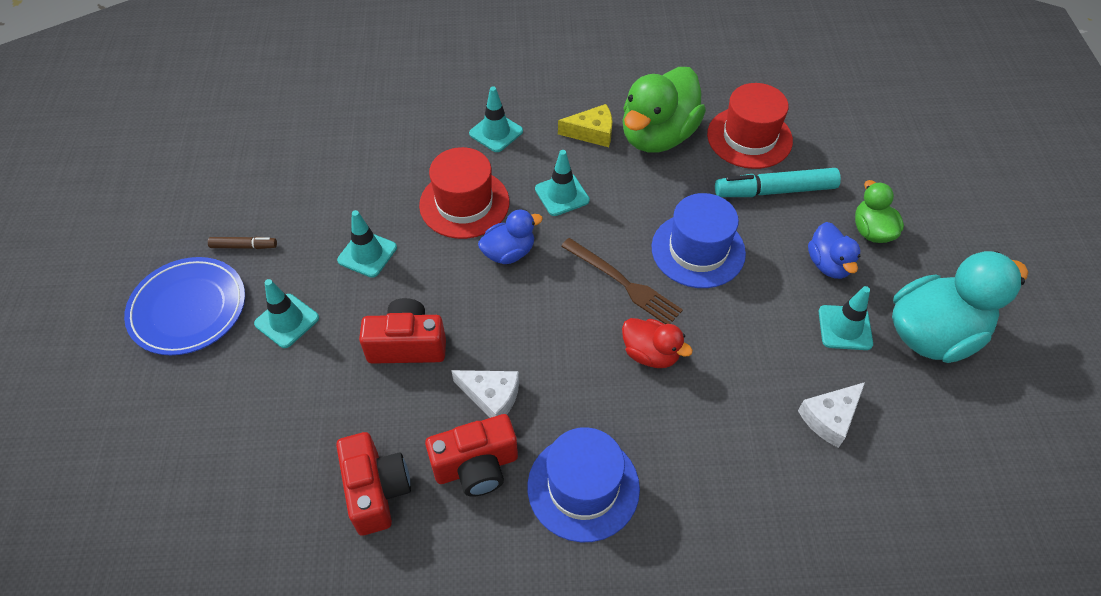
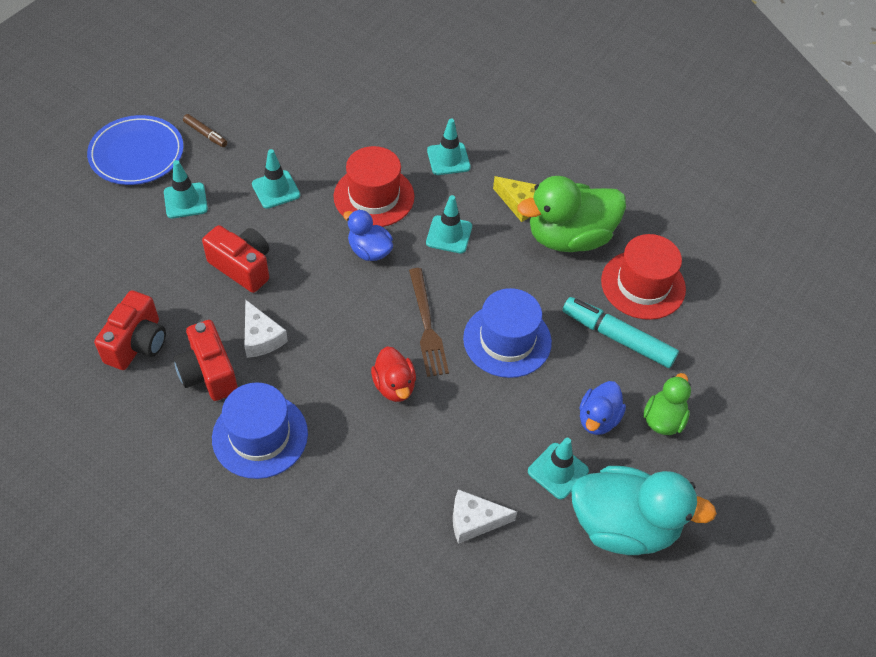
camera: 35 degrees right, 0 degrees up
red camera [425,414,518,497] -> red camera turned 45 degrees clockwise [174,320,238,401]
blue duck [478,210,543,264] -> blue duck turned 150 degrees counterclockwise [343,210,393,261]

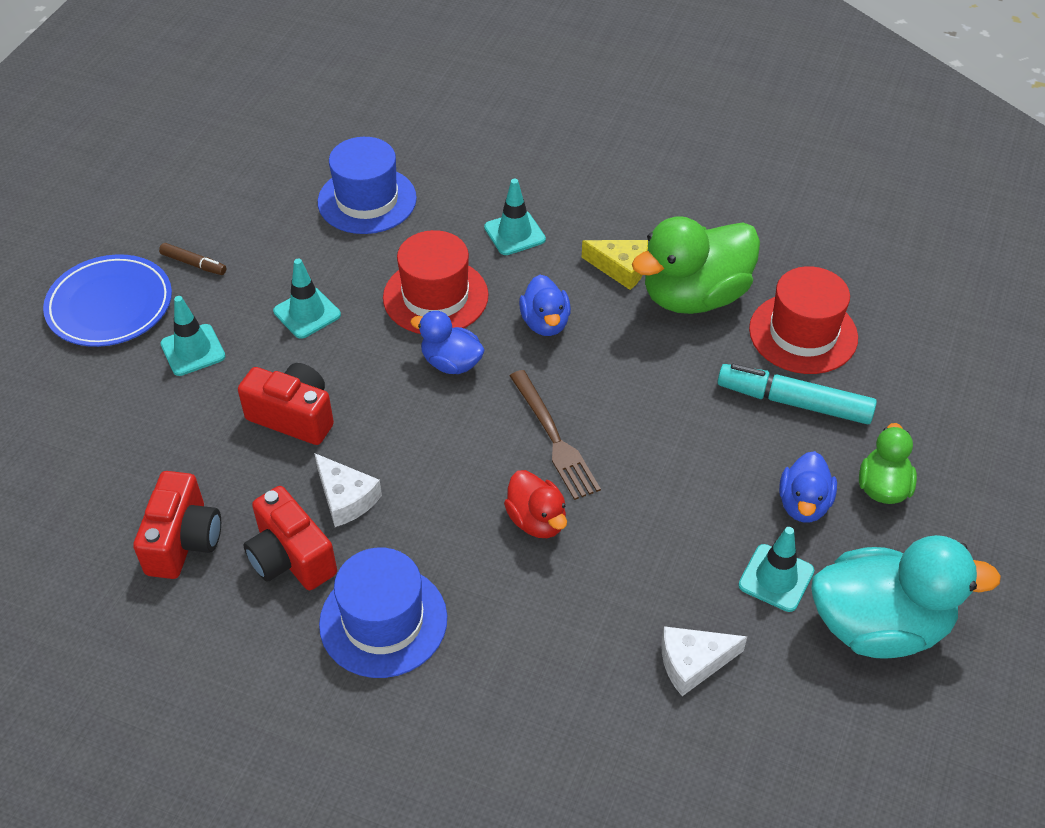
camera: 10 degrees left, 5 degrees down
turquoise traffic cone [426,195,472,253] -> blue duck [519,275,571,336]
blue hat [463,288,552,378] -> blue hat moved to [318,137,417,234]

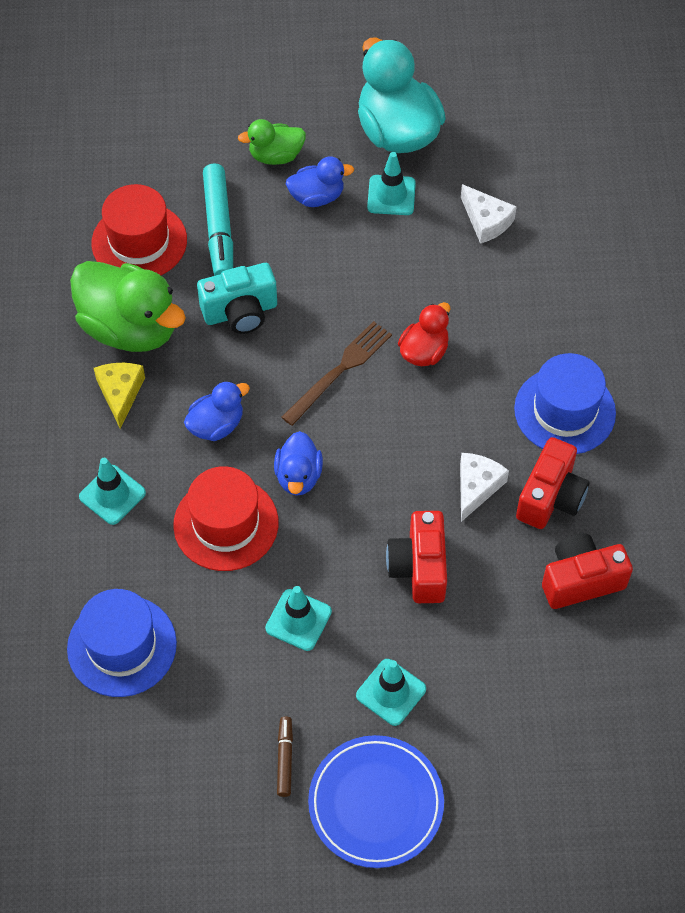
camera: 115 degrees left, 10 degrees up
none -> turquoise camera [197,263,277,334]

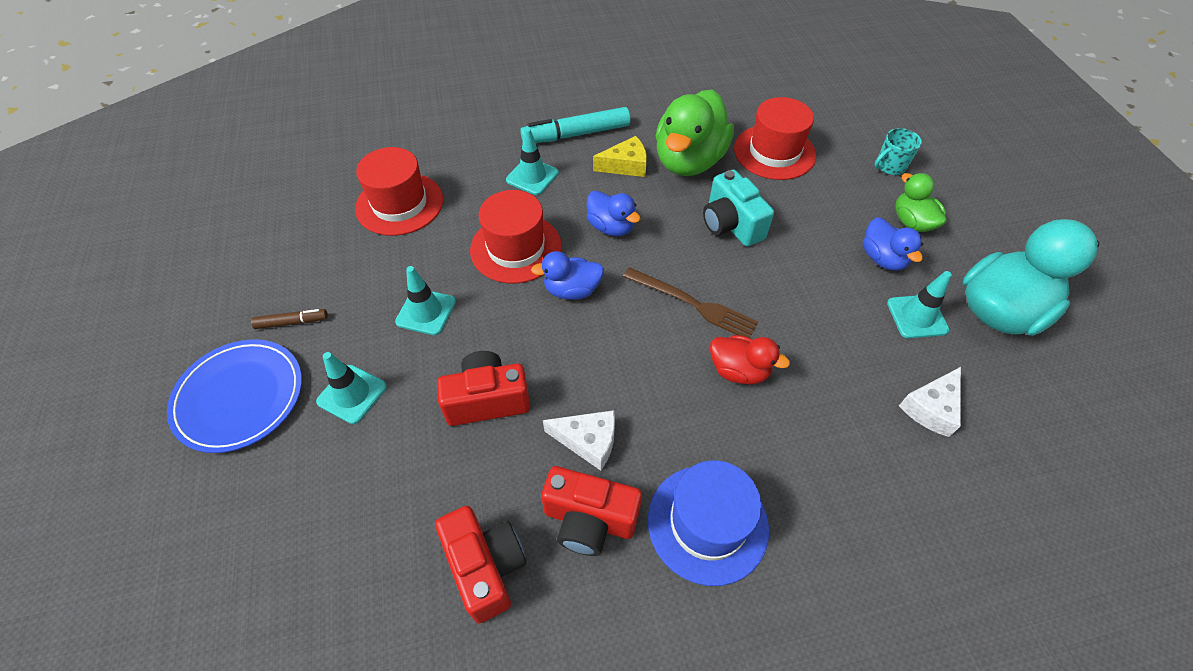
camera: 80 degrees right, 5 degrees down
blue hat [67,589,177,697] -> red hat [355,147,443,236]
turquoise marker [203,164,233,276] -> turquoise marker moved to [520,107,630,143]
none -> turquoise mug [874,128,922,175]

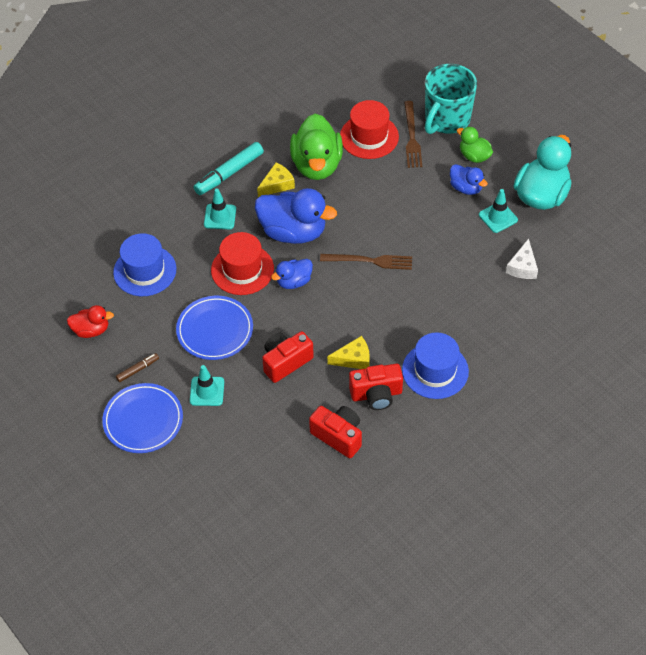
camera: 25 degrees left, 0 degrees up
red hat [355,147,443,236] -> blue hat [113,233,176,296]
turquoise traffic cone [395,266,456,335] -> blue plate [176,296,253,360]
white cheese [543,410,615,471] -> yellow cheese [327,336,370,369]
blue duck [587,190,641,236] -> blue duck [255,188,337,244], size x1.88
turquoise camera [703,170,774,247] -> none
red duck [710,335,790,385] -> red duck moved to [67,305,114,338]
turquoise mug [874,128,922,175] -> turquoise mug [425,64,477,134], size x2.18
none -> brown fork [404,101,422,168]

